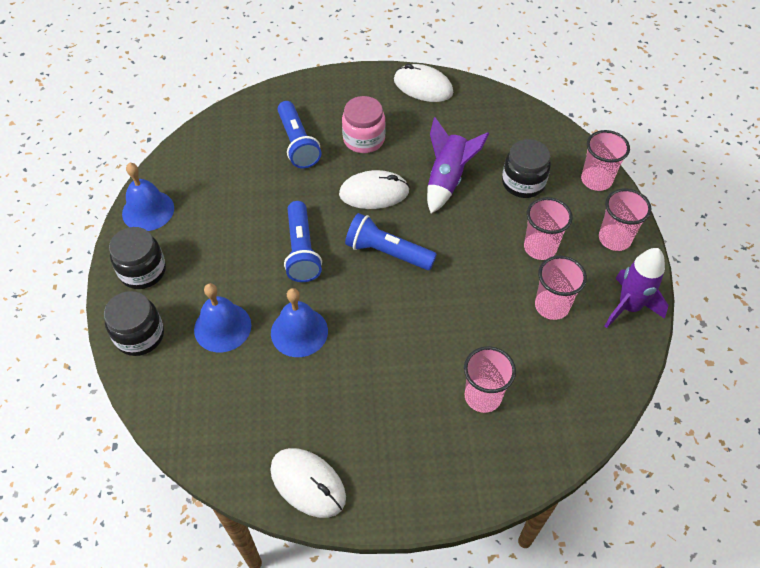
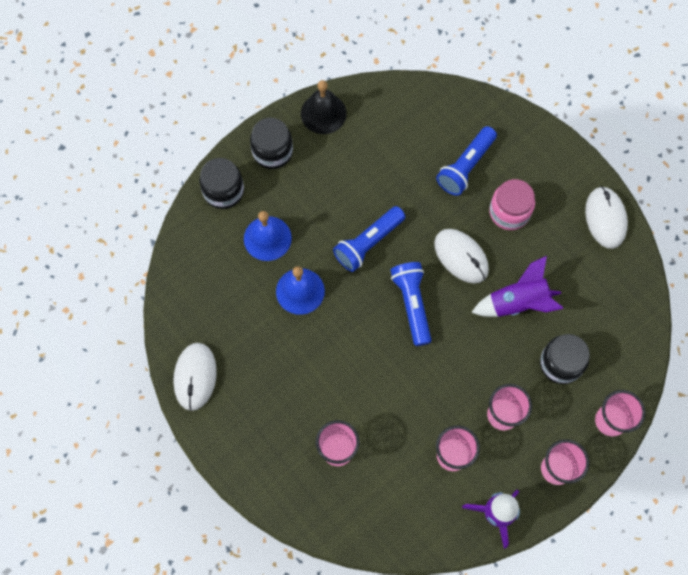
camera: 55 degrees right, 15 degrees up
blue bell [122,163,174,231] -> black bell [301,80,347,134]

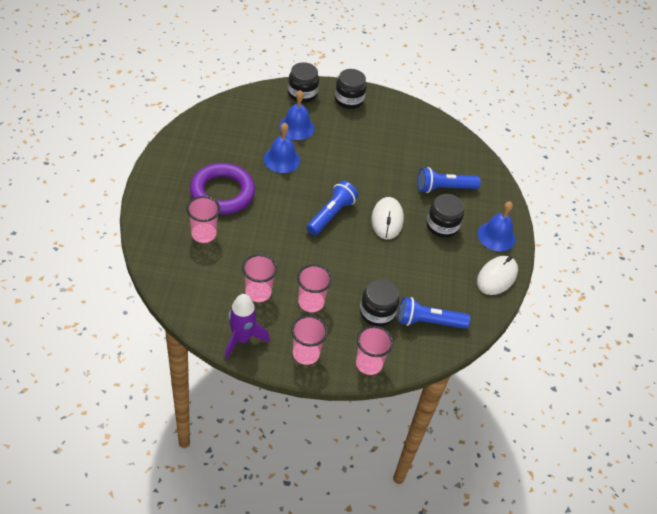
camera: 40 degrees right, 20 degrees down
white mouse [173,343,217,411] -> none
black bell [301,80,347,134] -> none
blue flashlight [333,206,405,272] -> blue flashlight moved to [399,297,470,329]
purple rocket [471,256,563,317] -> none
pink jar [489,179,535,230] -> black jar [427,194,464,238]
none -> purple ring [190,163,255,214]
none -> blue bell [478,201,515,251]

